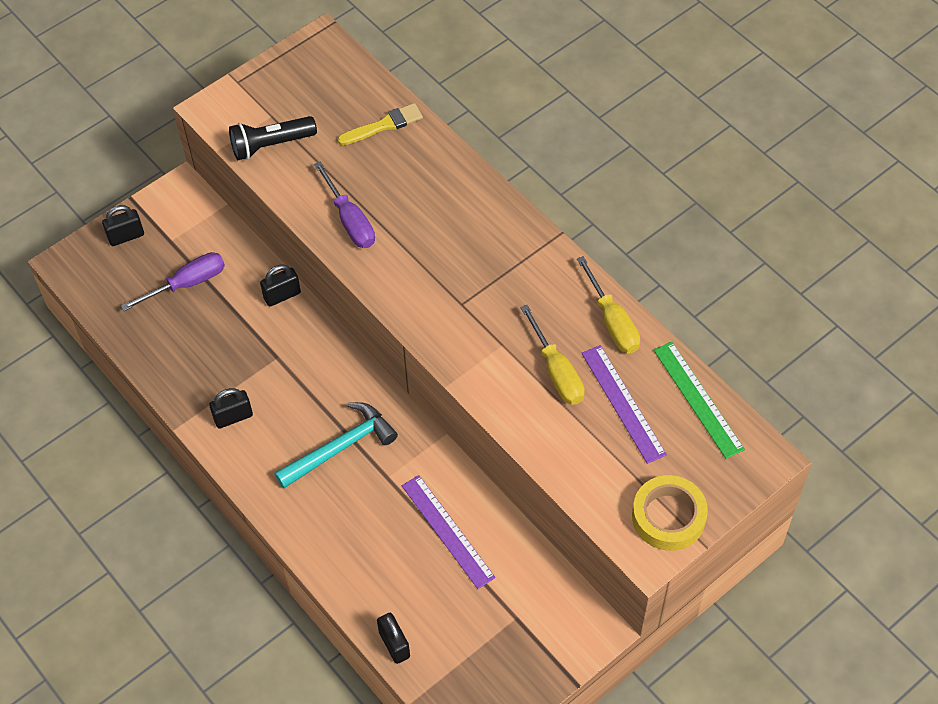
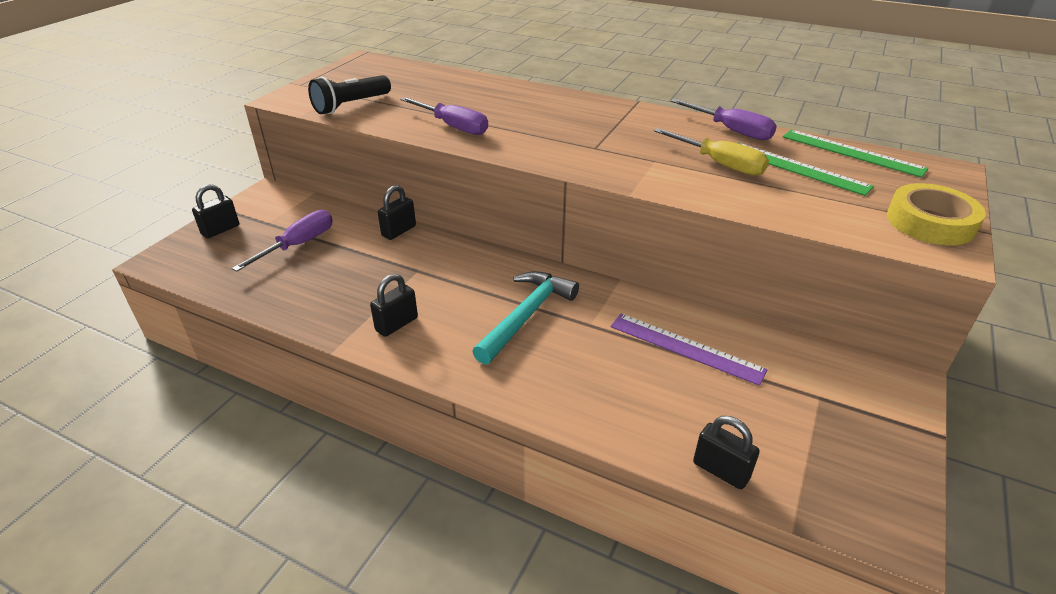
camera: 25 degrees left, 20 degrees down
yellow brush [337,103,423,145] -> none
yellow screwdriver [577,256,640,353] -> purple screwdriver [671,99,777,140]
purple ruler [582,345,667,464] -> green ruler [737,143,874,196]

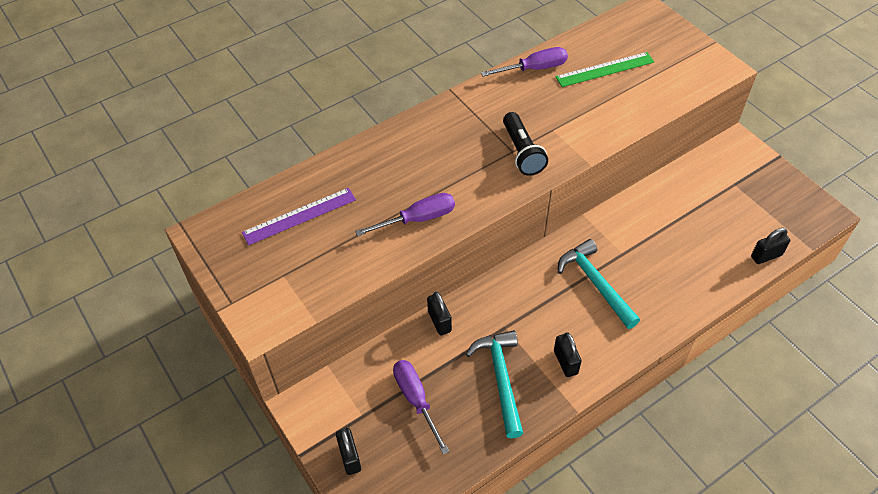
camera: 60 degrees left, 15 degrees up
black flashlight [308,75,391,114] -> black flashlight moved to [503,112,548,176]
purple ruler [610,314,768,386] -> purple ruler moved to [242,188,356,245]
yellow screwdriver [654,128,769,176] -> none
green ruler [783,130,928,178] -> none
yellow tape [887,183,986,245] -> none
none -> turquoise hammer [466,330,523,438]

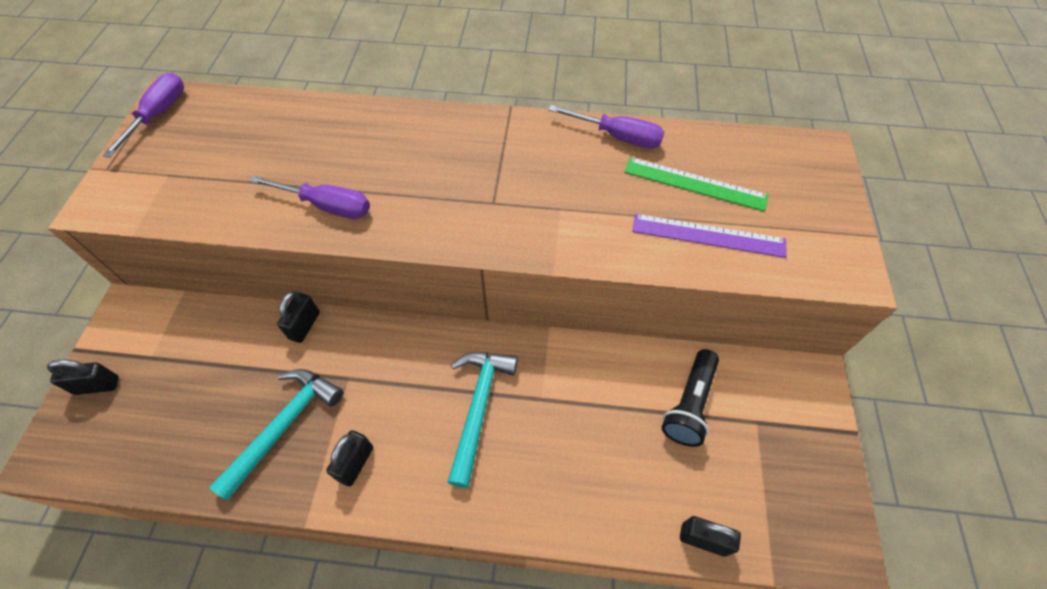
camera: 40 degrees right, 5 degrees up
purple ruler [242,188,356,245] -> purple ruler moved to [632,214,787,258]
black padlock [336,428,361,475] -> black padlock turned 60 degrees clockwise [47,360,119,395]
purple screwdriver [393,360,449,454] -> purple screwdriver moved to [102,73,184,158]
black flashlight [503,112,548,176] -> black flashlight moved to [662,349,719,447]

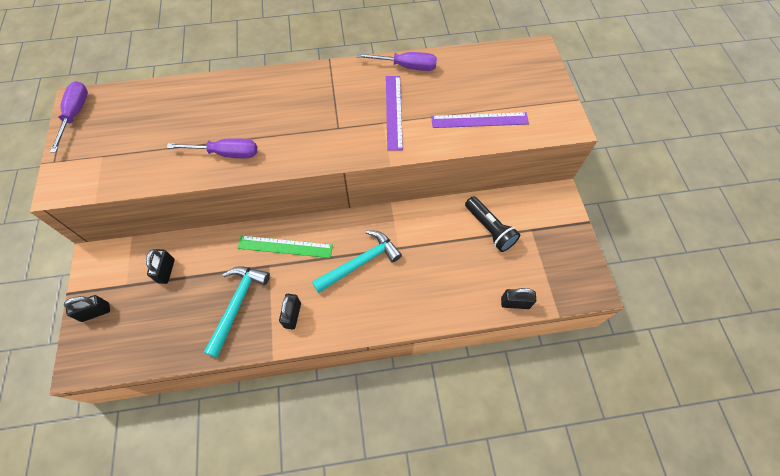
camera: 15 degrees left, 5 degrees up
black padlock [277,291,320,343] -> black padlock moved to [146,249,175,284]
turquoise hammer [447,352,518,488] -> turquoise hammer turned 60 degrees clockwise [312,230,402,293]
green ruler [624,157,769,212] -> green ruler moved to [238,235,333,258]
black flashlight [662,349,719,447] -> black flashlight turned 45 degrees counterclockwise [465,196,520,252]
none -> purple ruler [386,76,403,151]

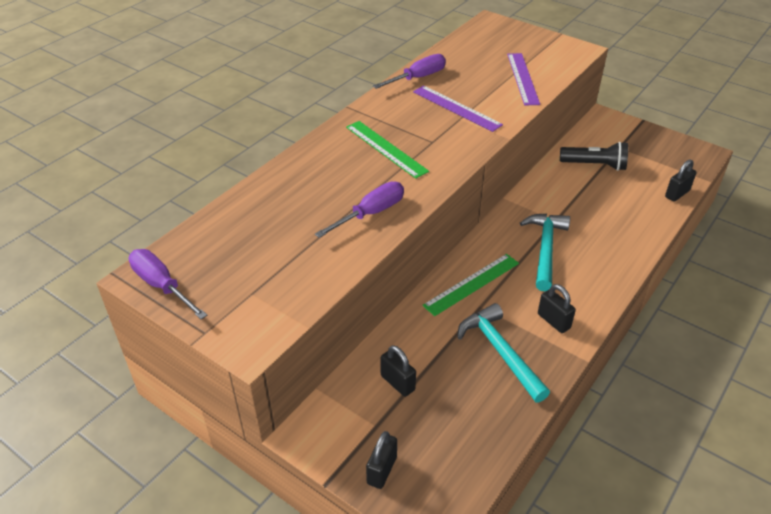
camera: 45 degrees left, 20 degrees down
purple ruler [431,112,529,128] -> purple ruler turned 45 degrees counterclockwise [507,53,540,105]
none -> green ruler [346,121,429,179]

